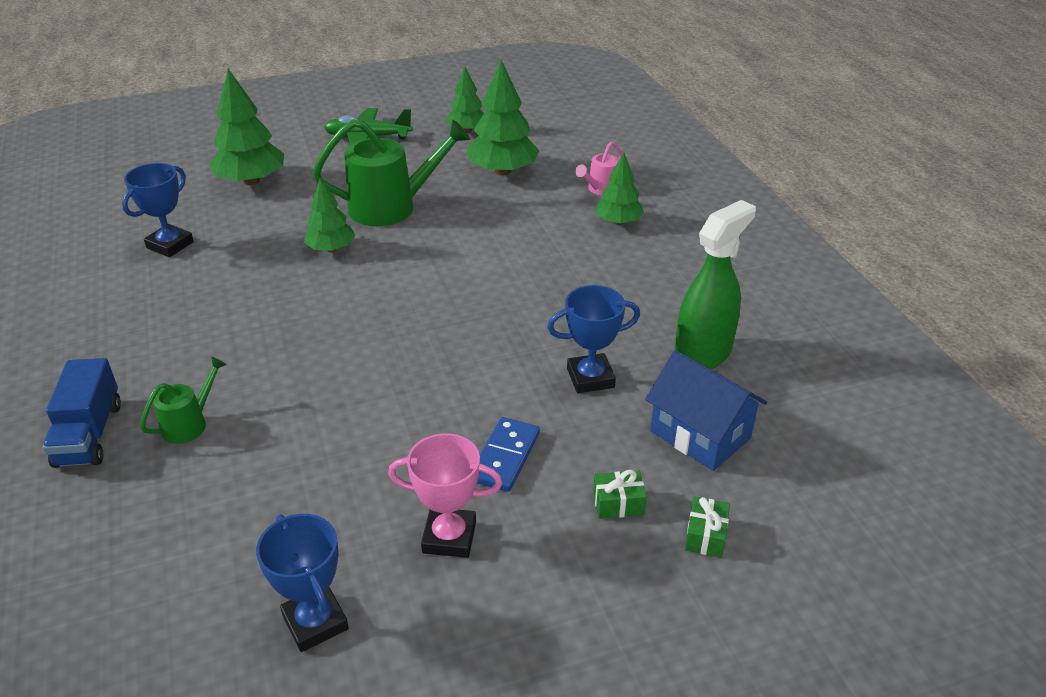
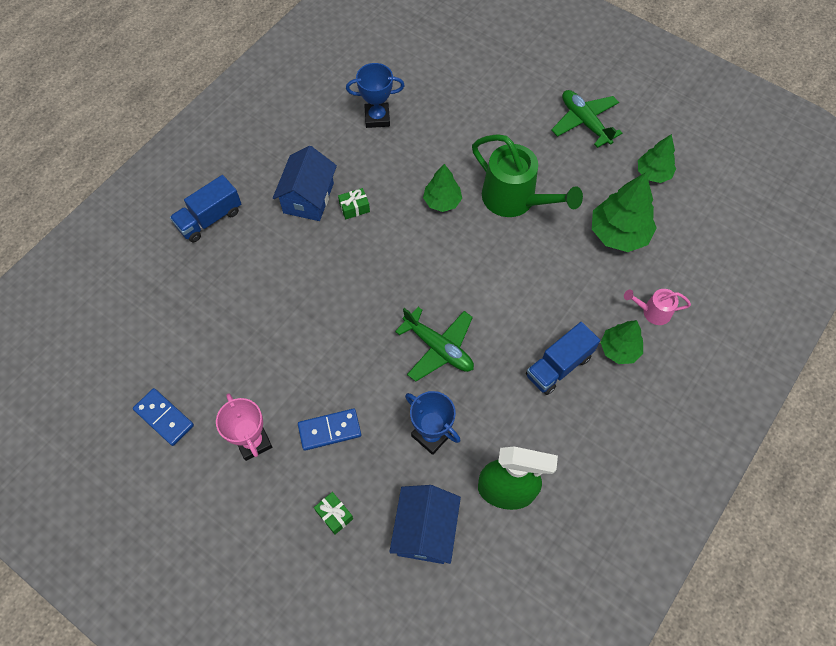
camera: 55 degrees right, 25 degrees up
green watering can [140,357,227,444] -> none
green tree [209,69,284,186] -> none
blue trophy [256,514,349,652] -> blue domino [133,388,194,446]
green gift [685,497,730,558] -> green gift moved to [338,188,370,219]
none -> blue house [273,146,337,221]
none -> green plane [395,307,474,381]
none -> blue truck [526,322,600,395]

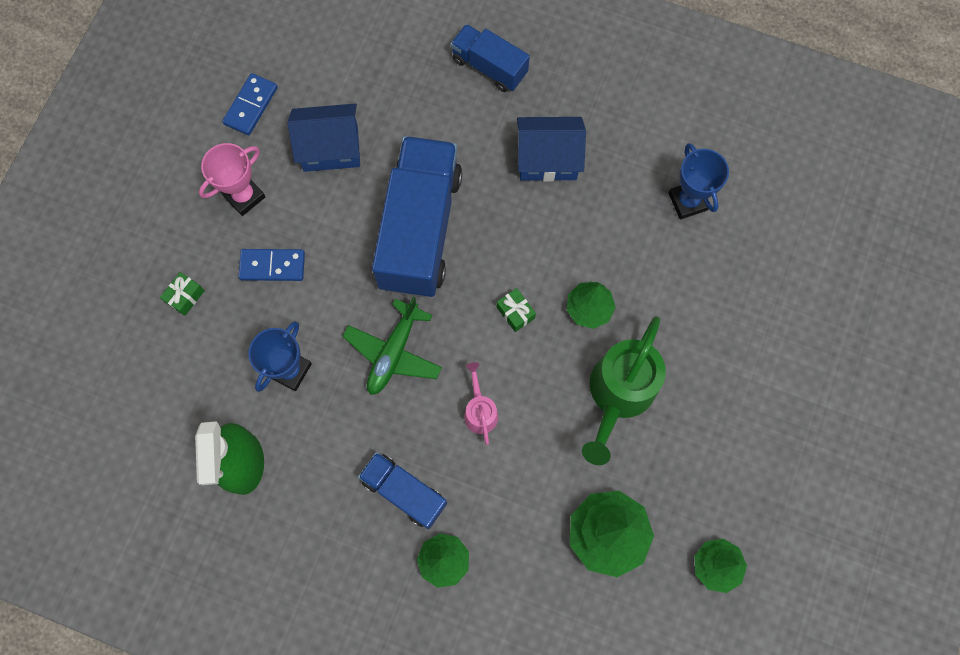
camera: 75 degrees right, 10 degrees up
blue domino [298,409,361,451] -> blue domino turned 60 degrees counterclockwise [238,249,305,281]
green gift [338,188,370,219] -> green gift moved to [497,288,536,332]
blue house [389,485,461,564] -> blue house moved to [287,104,360,172]
green plane [551,90,622,148] -> none
pink watering can [624,289,691,325] -> pink watering can moved to [464,362,498,445]
none -> blue truck [372,136,462,297]

